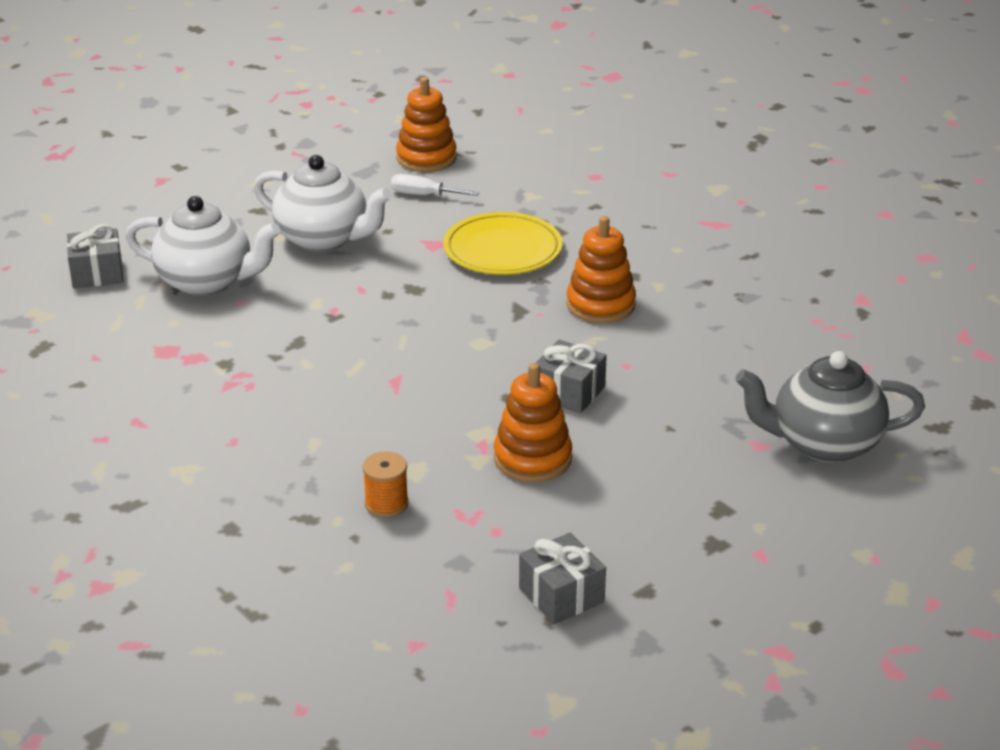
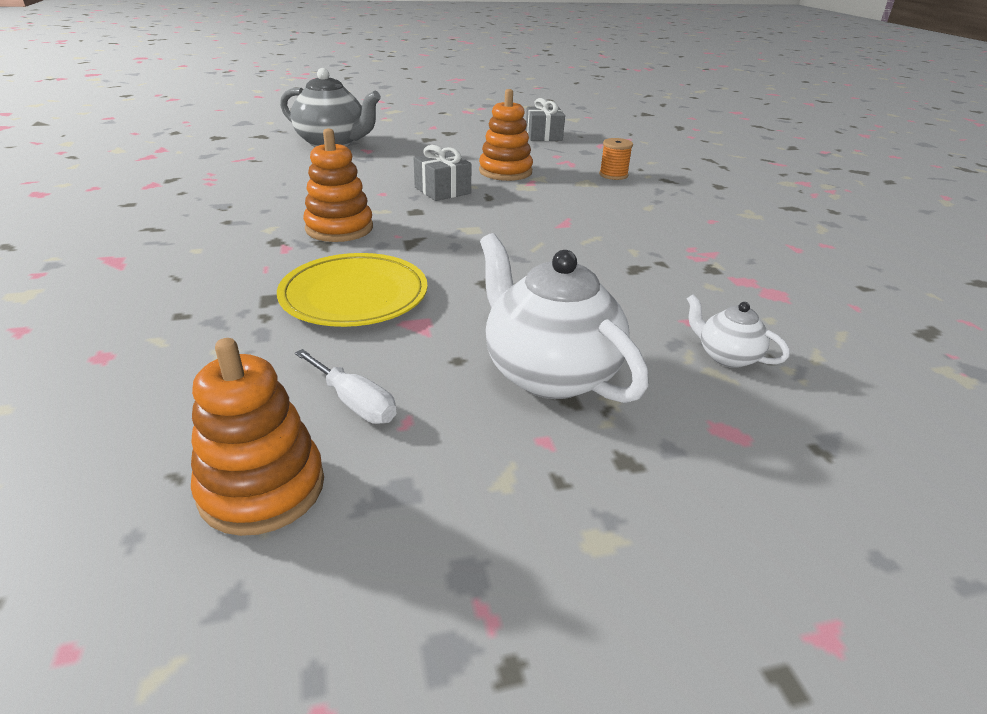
camera: 155 degrees left, 0 degrees up
grey gift [67,224,123,288] -> none
white teapot [125,196,280,296] -> white teapot [687,294,790,368], size x0.49

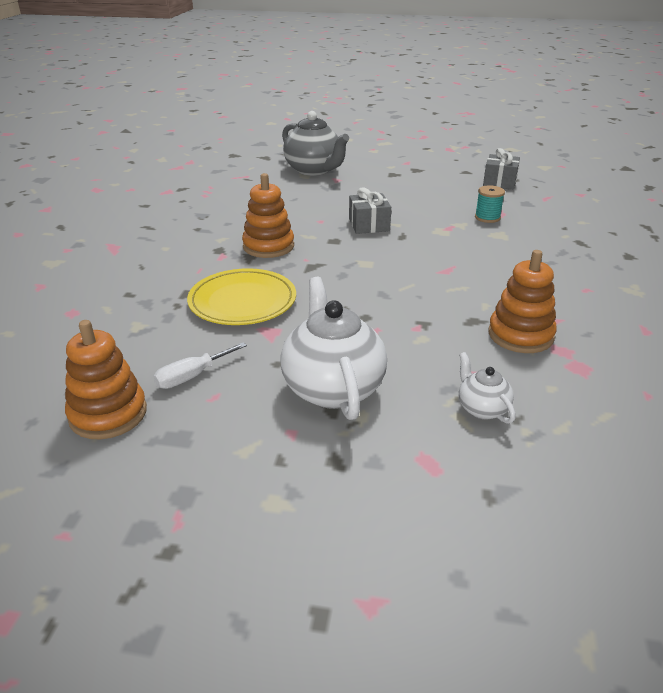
camera: 25 degrees right, 0 degrees up
white screwdriver [295,349,396,424] -> white screwdriver turned 75 degrees clockwise [153,342,247,389]
orange stacking toy [479,89,533,181] -> orange stacking toy moved to [488,250,557,353]
orange spool [599,138,633,180] -> none
none -> turquoise spool [475,185,505,223]

